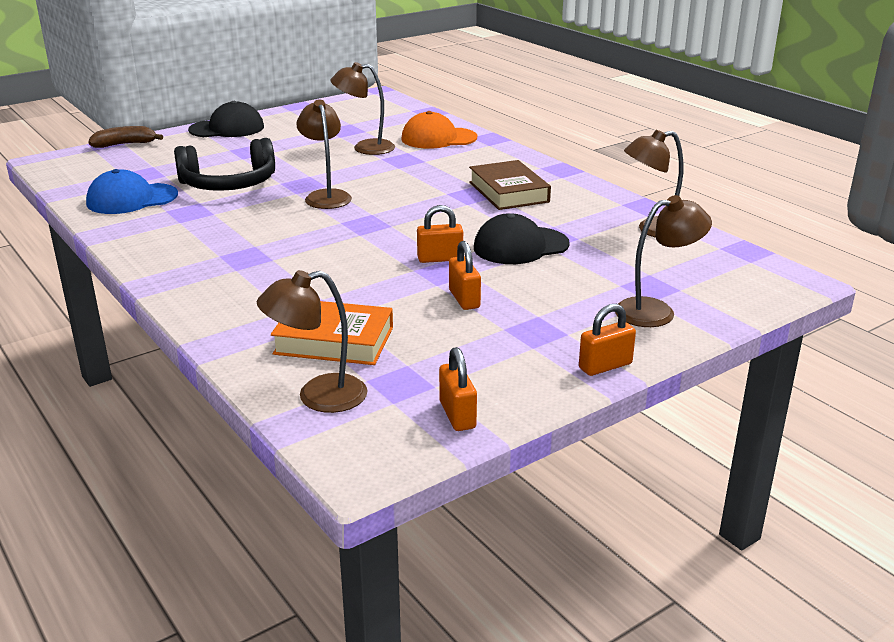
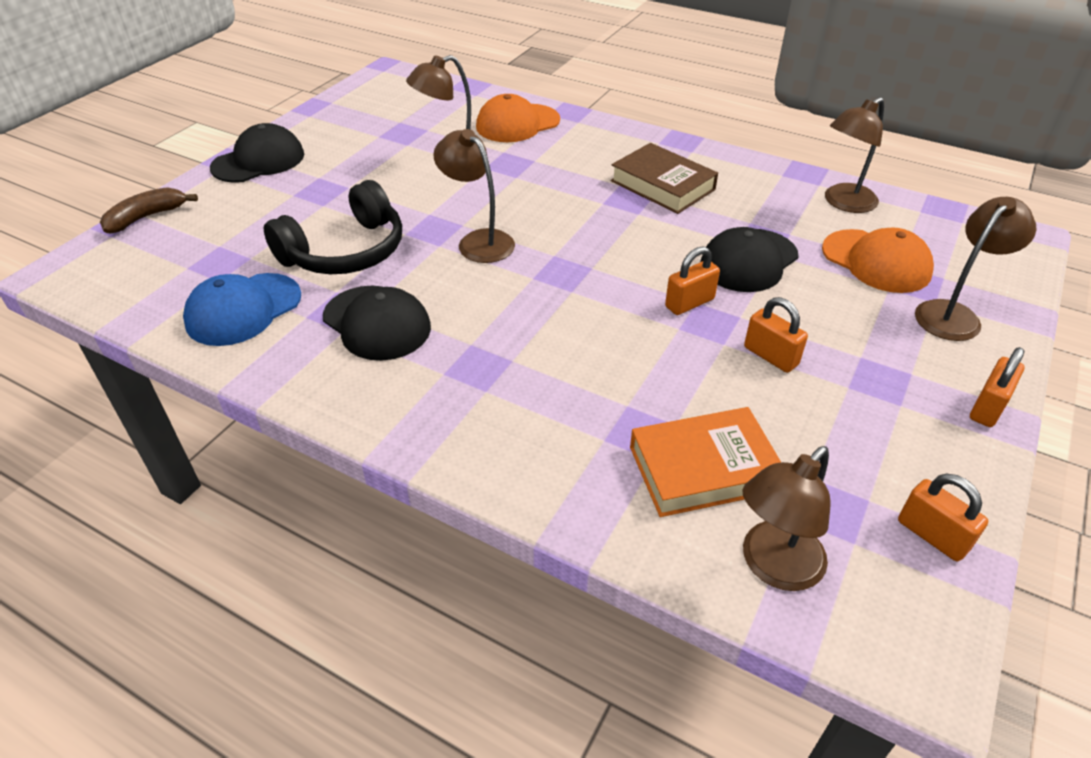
camera: 25 degrees left, 15 degrees up
none -> black cap [323,286,431,361]
none -> orange cap [822,227,934,293]

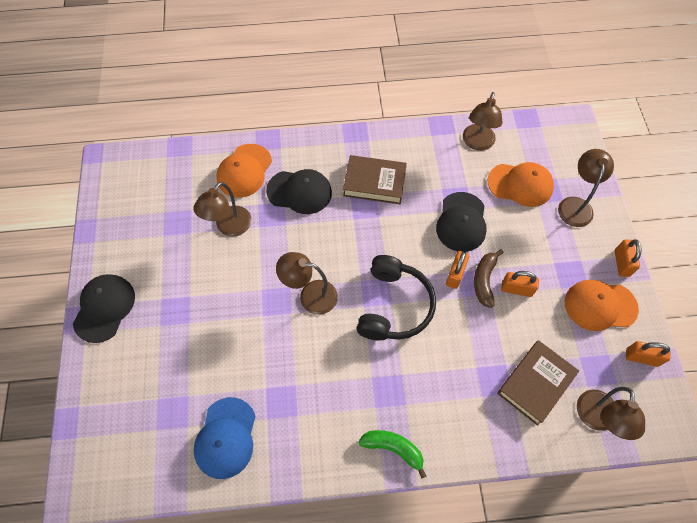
camera: 35 degrees left, 20 degrees up
brown banana [100,187,198,233] -> brown banana moved to [474,249,503,308]
black headphones [264,180,402,274] -> black headphones moved to [357,255,436,340]
black cap [323,286,431,361] -> black cap moved to [266,169,332,214]
orange book [630,407,781,517] -> brown book [497,340,579,426]
none -> green banana [358,430,426,479]
none -> orange cap [565,280,639,331]

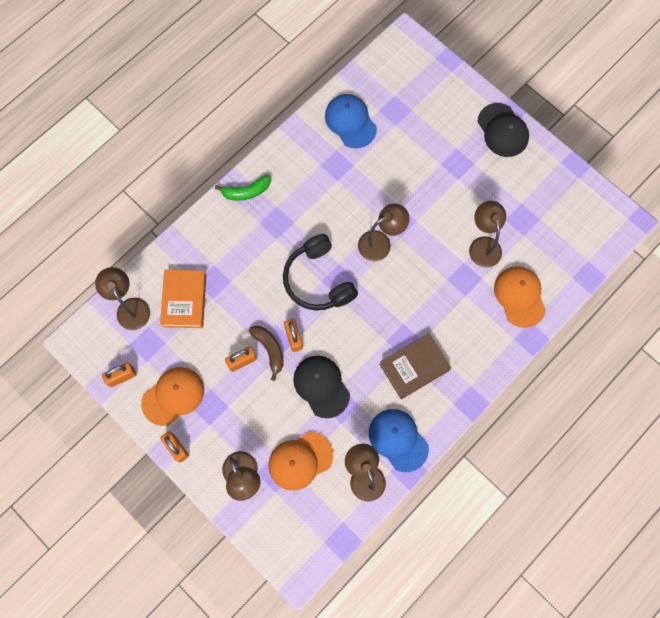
camera: 140 degrees right, 10 degrees up
black cap [266,169,332,214] -> none
brown book [497,340,579,426] -> orange book [160,270,206,328]
none -> blue cap [369,409,429,472]

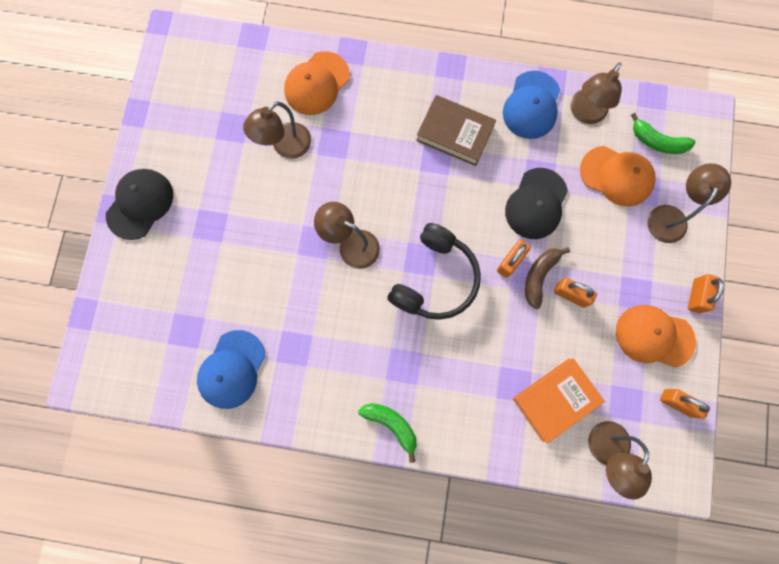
camera: 125 degrees left, 5 degrees up
none -> green banana [631,113,696,154]

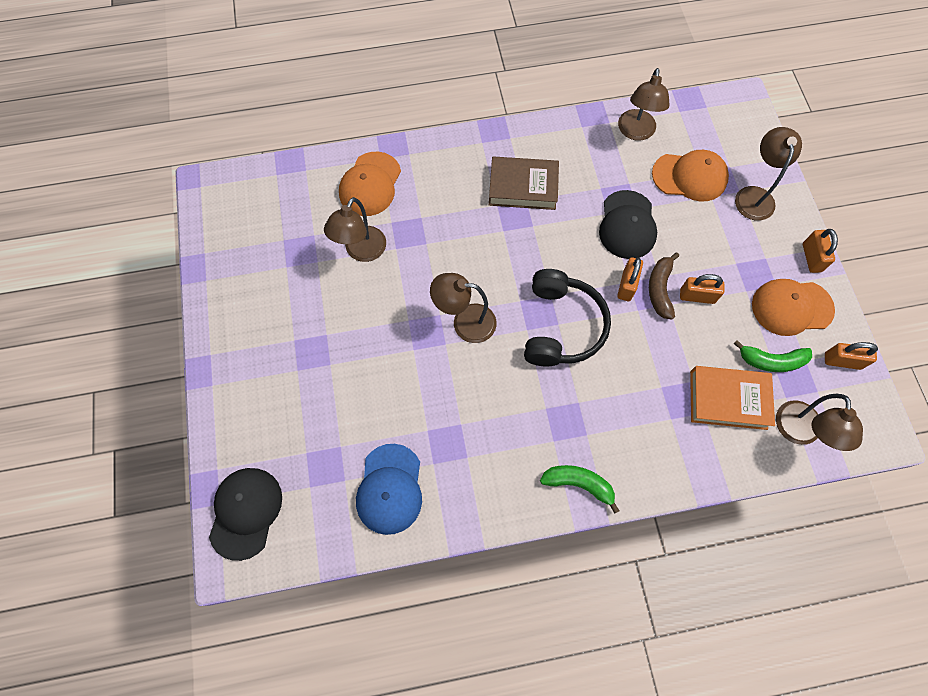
camera: 20 degrees left, 10 degrees down
black cap [106,169,173,240] -> black cap moved to [209,468,282,561]
blue cap [503,71,560,139] -> none
orange book [513,358,605,443] -> orange book turned 60 degrees clockwise [690,366,775,430]
green banana [631,113,696,154] -> green banana moved to [733,340,812,372]

